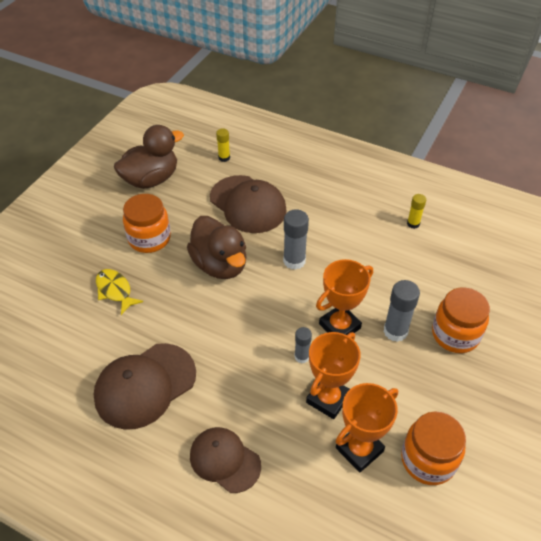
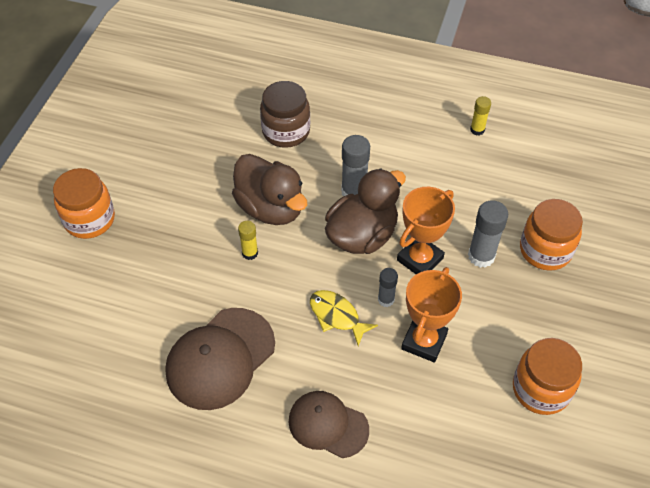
camera: 10 degrees left, 5 degrees up
yellow fish [96,269,143,315] -> yellow fish moved to [310,290,378,346]
brown duck [114,125,184,189] -> brown duck moved to [325,168,406,254]
orange jar [123,194,171,253] -> orange jar moved to [53,168,115,239]
brown cap [210,175,287,233] -> brown jar [260,81,310,148]
yellow glue stick [216,128,230,162] -> yellow glue stick moved to [238,221,258,260]
orange trophy [336,383,398,473] -> none

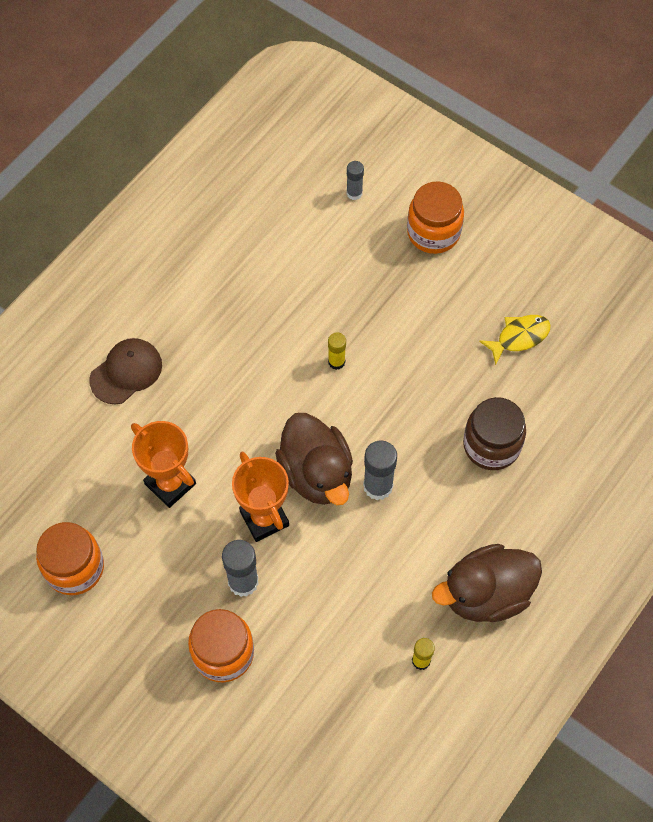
camera: 110 degrees right, 10 degrees up
brown cap [165,308,275,410] -> none
brown duck [232,154,307,225] -> brown duck moved to [432,544,542,622]
yellow fish [310,290,378,346] -> yellow fish moved to [479,315,551,365]
grey glue stick [378,268,398,307] -> grey glue stick moved to [347,161,364,200]

